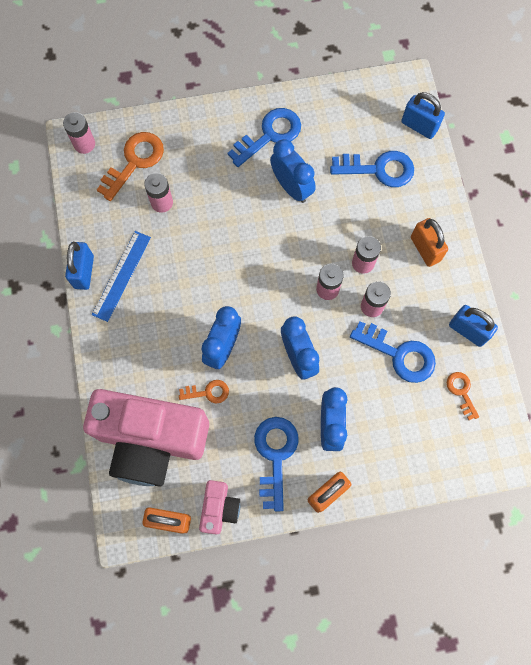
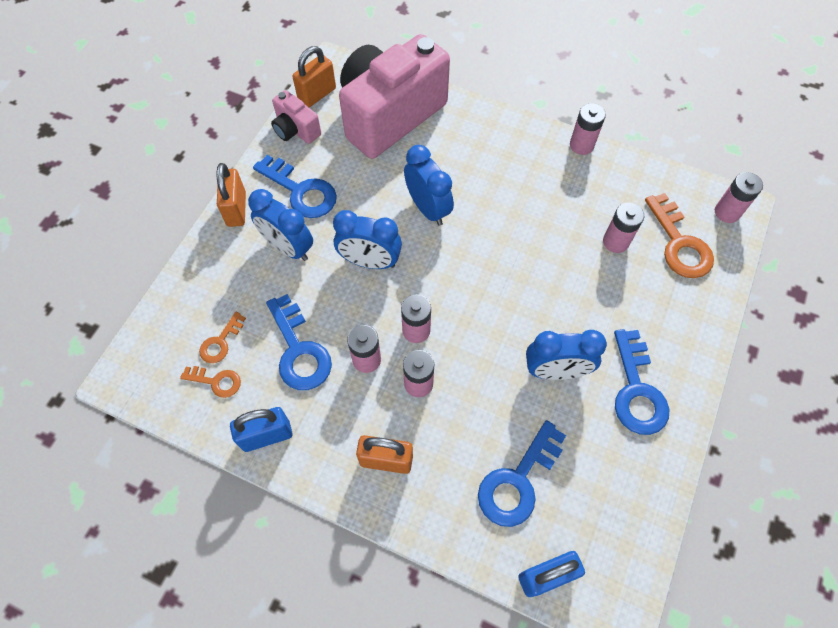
camera: 125 degrees right, 10 degrees down
blue padlock [65,242,94,290] -> pink battery [570,103,606,155]
blue ruler [92,231,151,322] -> none
orange key [179,380,229,404] -> orange key moved to [199,312,246,363]
blue key [350,321,436,383] -> blue key turned 90 degrees counterclockwise [266,294,332,390]

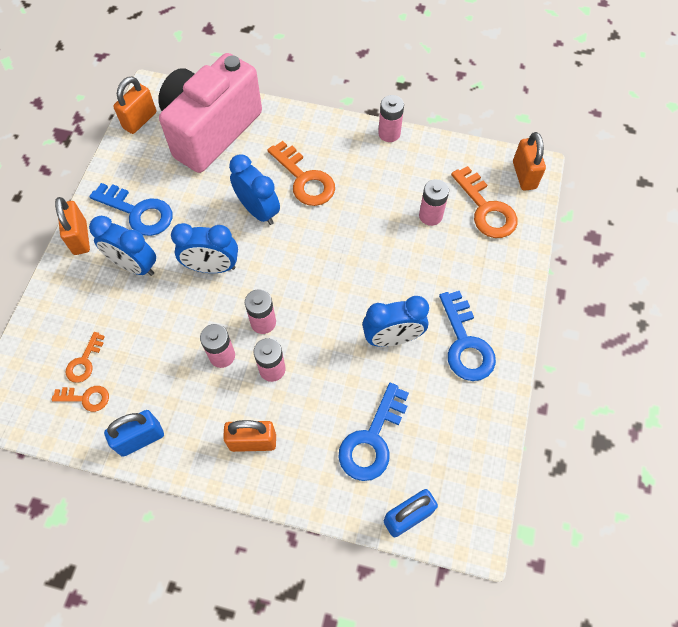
camera: 10 degrees left, 0 degrees up
blue key [266,294,332,390] -> none
pink camera [271,90,321,144] -> none
pink battery [715,172,763,223] -> orange padlock [513,132,546,191]
none -> orange key [268,141,335,206]

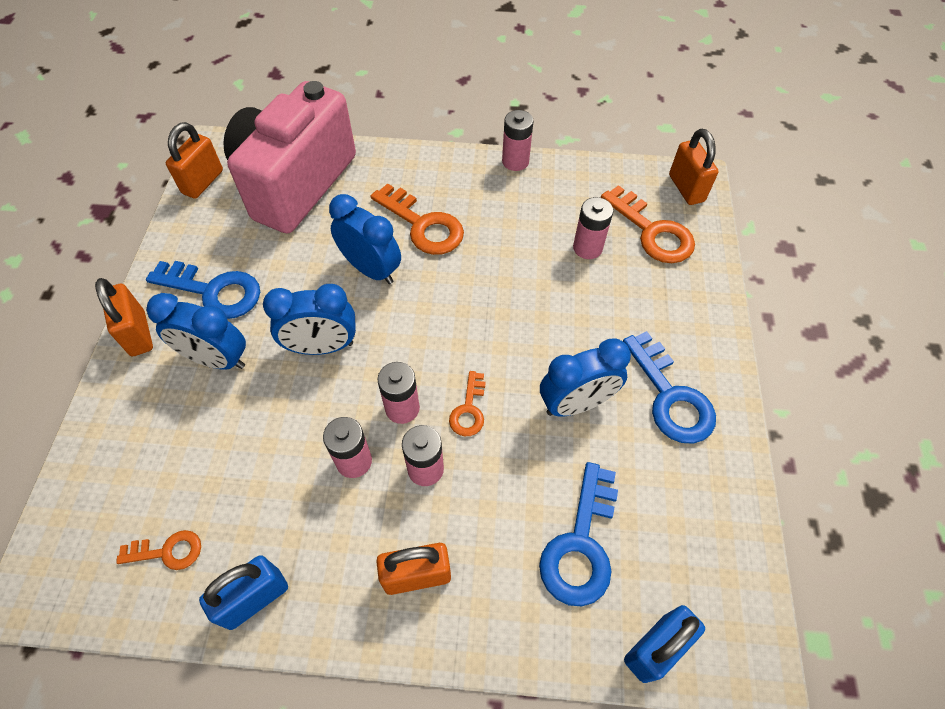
camera: 10 degrees left, 5 degrees down
orange key [66,332,105,383] -> orange key moved to [449,371,486,436]

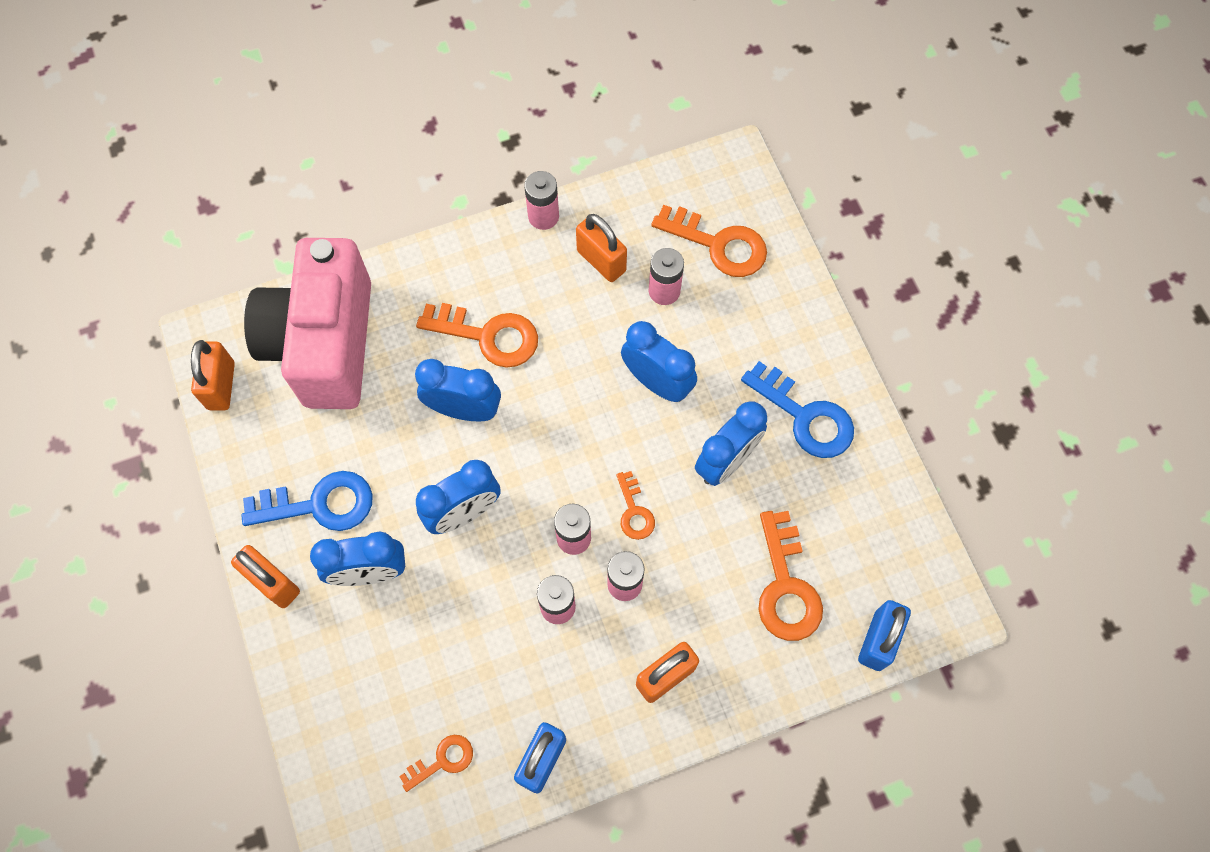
camera: 25 degrees left, 10 degrees up
blue key [539,462,618,607] -> orange key [758,511,823,641]
orange padlock [669,129,718,205] -> orange padlock moved to [576,214,627,282]
none -> blue clock [621,321,697,402]

